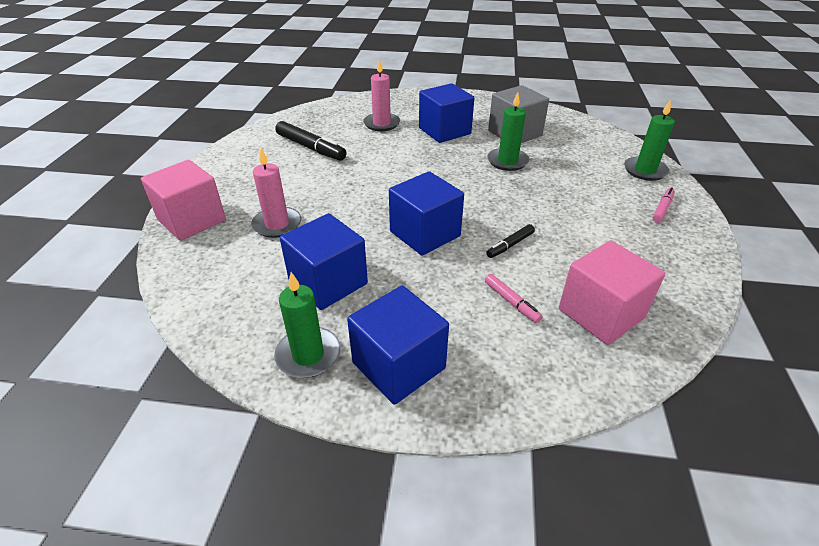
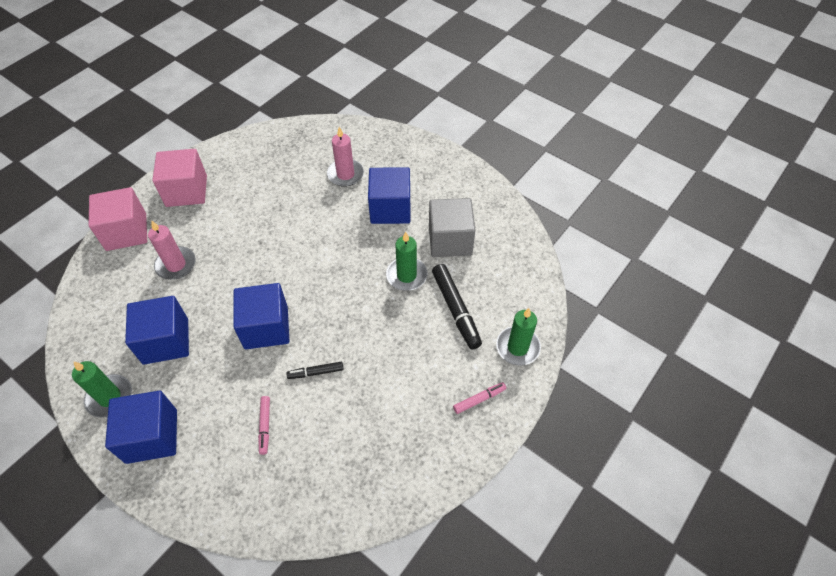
camera: 30 degrees right, 15 degrees up
black marker [275,121,347,161] -> black marker moved to [432,264,482,349]
pink cube [559,240,665,345] -> pink cube moved to [152,149,207,207]

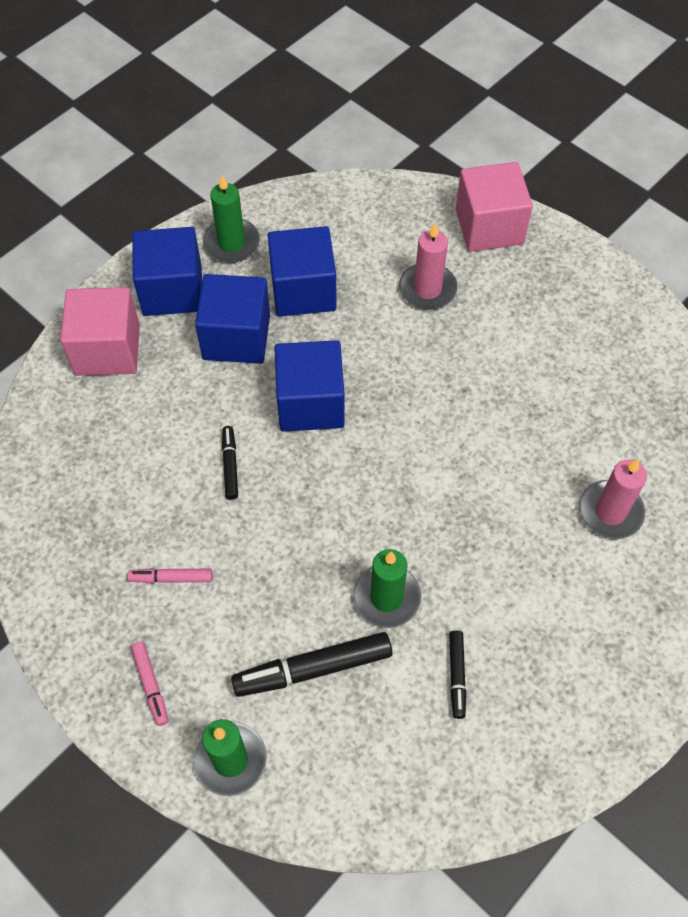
camera: 95 degrees right, 5 degrees up
pink cube [152,149,207,207] -> pink cube moved to [60,287,140,376]
pink marker [258,396,270,455] -> pink marker moved to [128,568,213,583]
blue cube [368,167,410,224] -> blue cube moved to [195,274,270,364]
grey cube [429,198,475,257] -> black marker [449,631,466,719]

